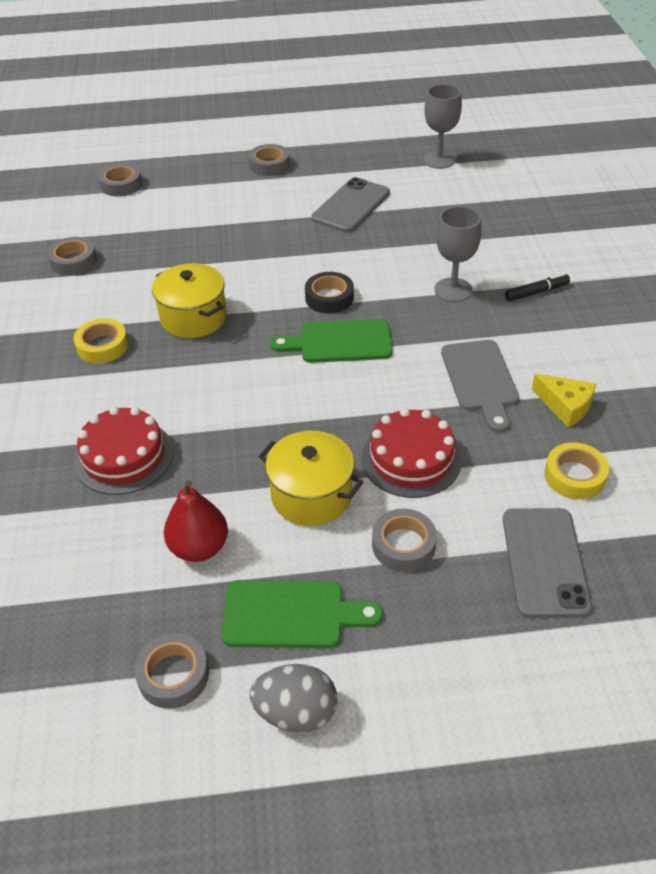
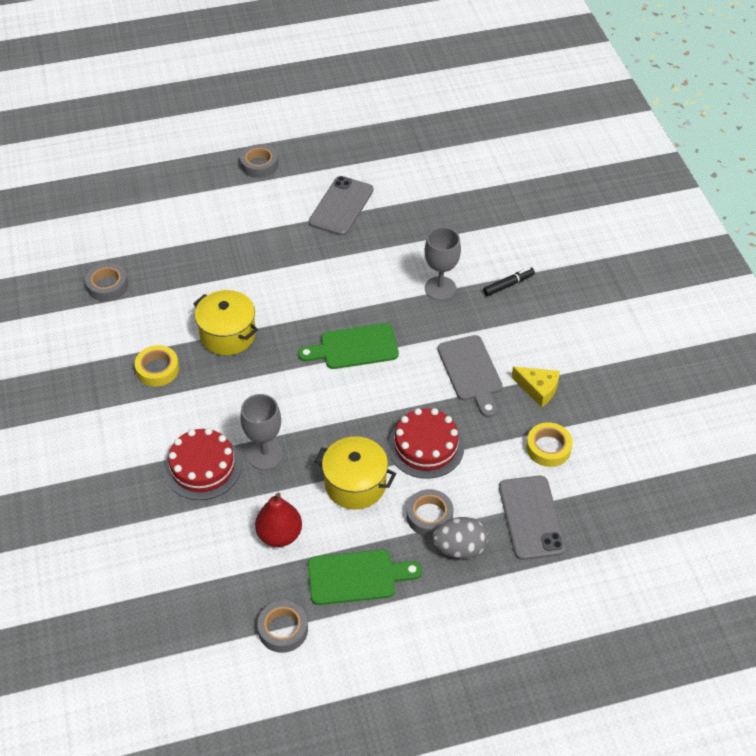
camera: 10 degrees left, 5 degrees up
grey tape [98,163,142,196] -> none
grey egg [249,664,337,733] -> grey egg moved to [432,517,488,559]
black tape [305,272,354,313] -> none
grey goblet [423,84,462,169] -> grey goblet moved to [240,394,283,470]

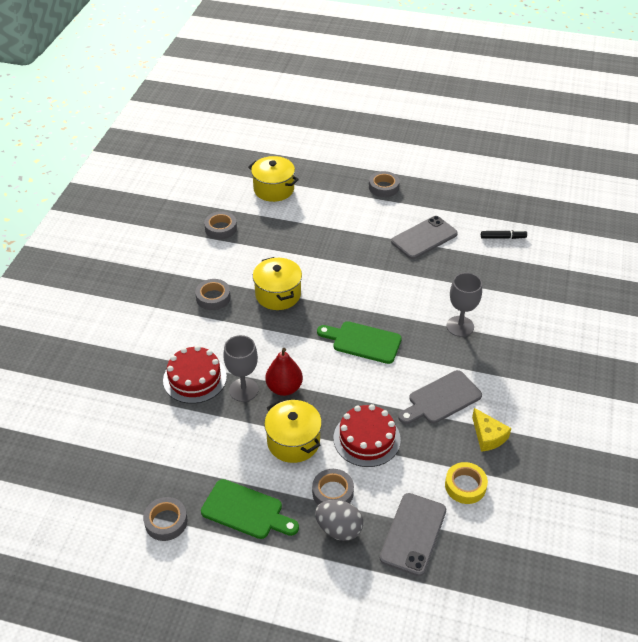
camera: 30 degrees right, 5 degrees down
yellow tape [135,345,179,387] -> grey tape [195,279,231,310]
red pear [255,493,302,547] -> red pear moved to [265,348,303,396]
grey cutting board [438,335,503,417] -> grey cutting board turned 45 degrees clockwise [398,370,482,424]
black marker [483,267,535,296] -> black marker moved to [481,230,527,239]
none -> yellow pot [248,156,299,202]

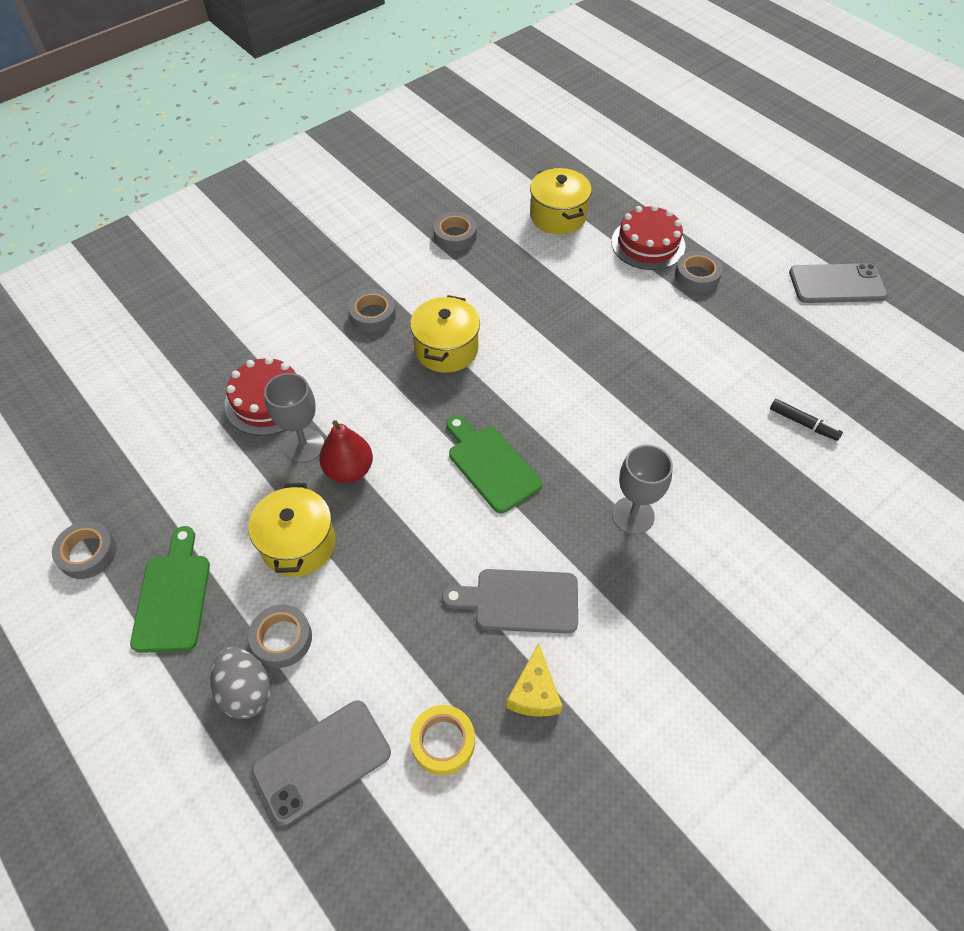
camera: 35 degrees right, 10 degrees up
green cutting board [201,479,299,539] -> green cutting board turned 150 degrees counterclockwise [130,526,210,653]
red cake [334,404,401,467] -> red cake moved to [611,205,685,270]
grey phone [391,216,458,259] -> grey phone moved to [789,263,888,303]

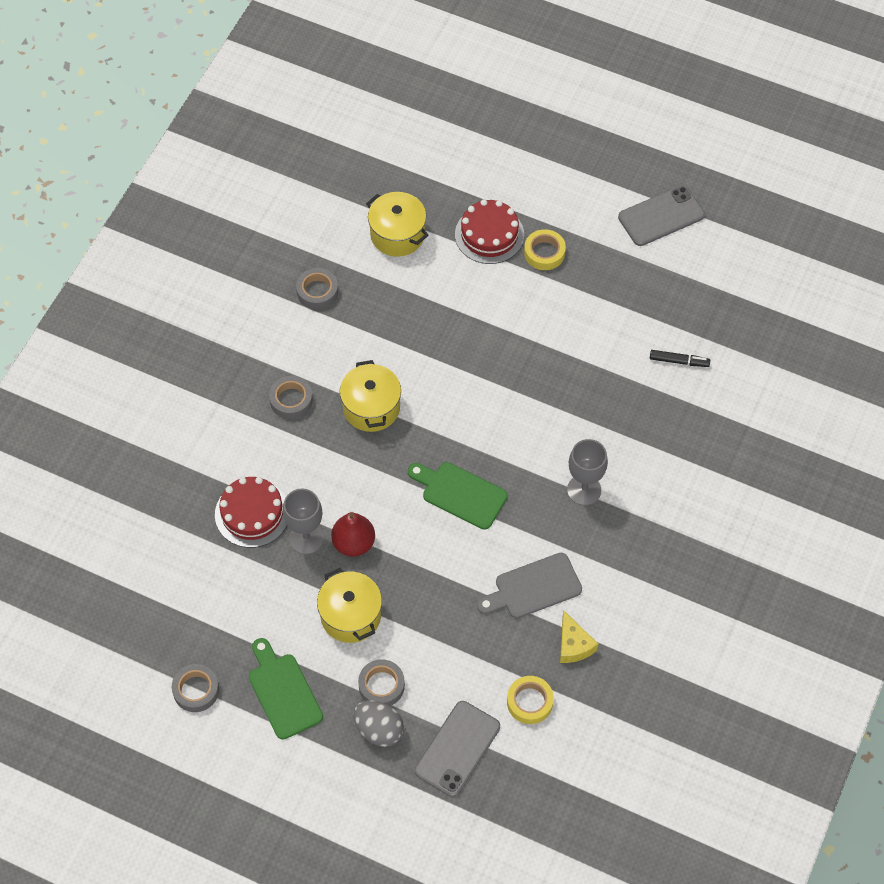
camera: 25 degrees left, 5 degrees up
grey tape [675,251,723,292] -> yellow tape [524,229,566,270]

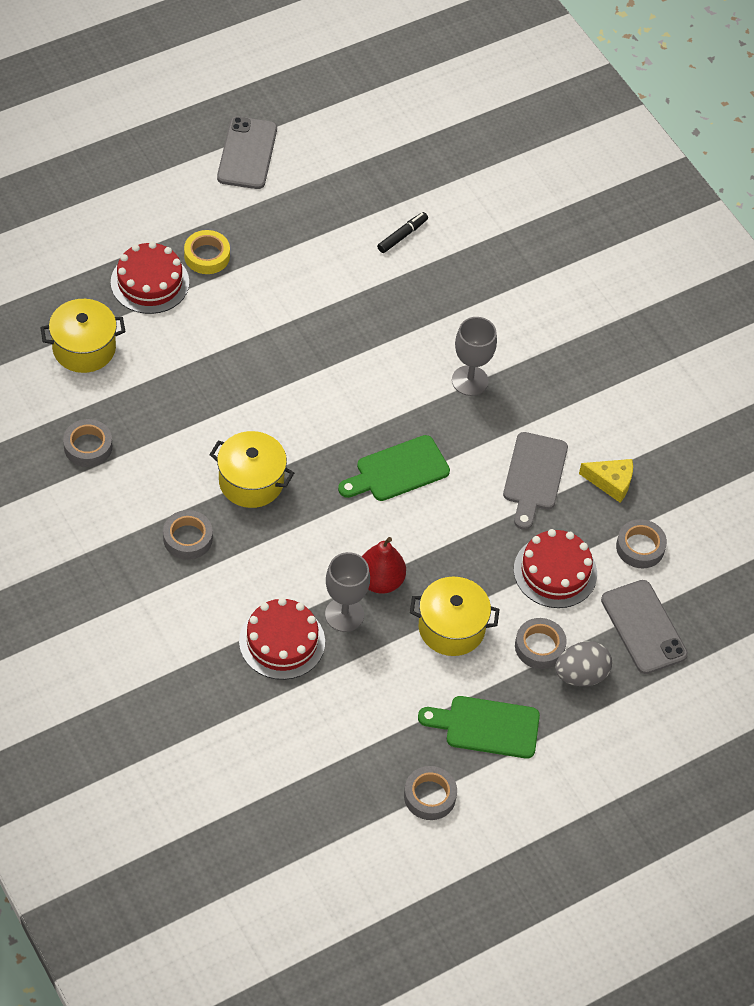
camera: 60 degrees left, 5 degrees down
yellow tape [507,676,554,724] -> grey tape [616,519,667,568]
none -> red cake [514,529,597,608]

